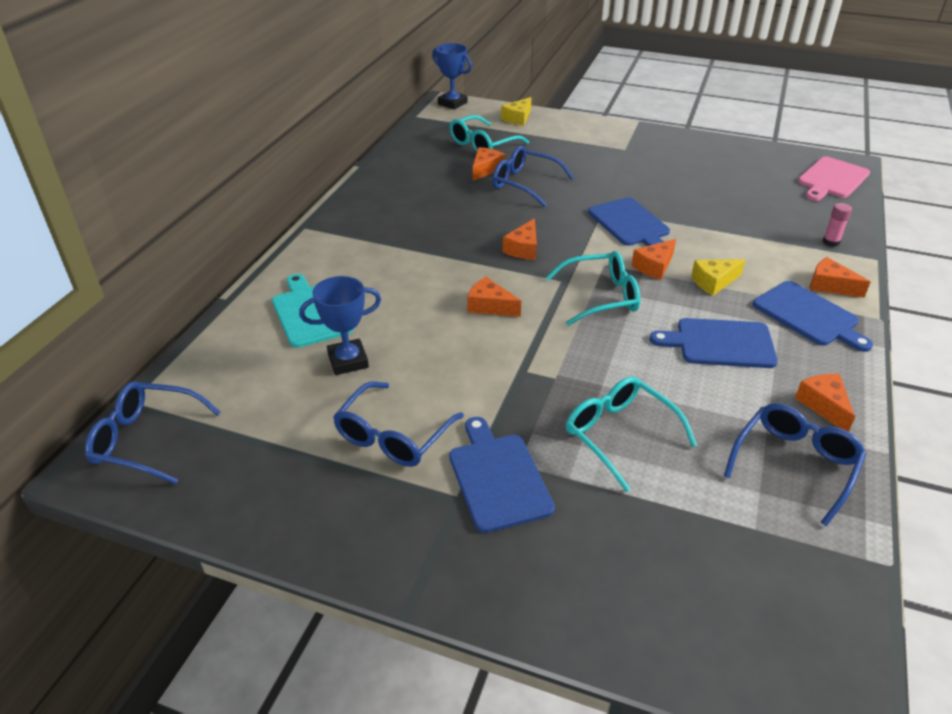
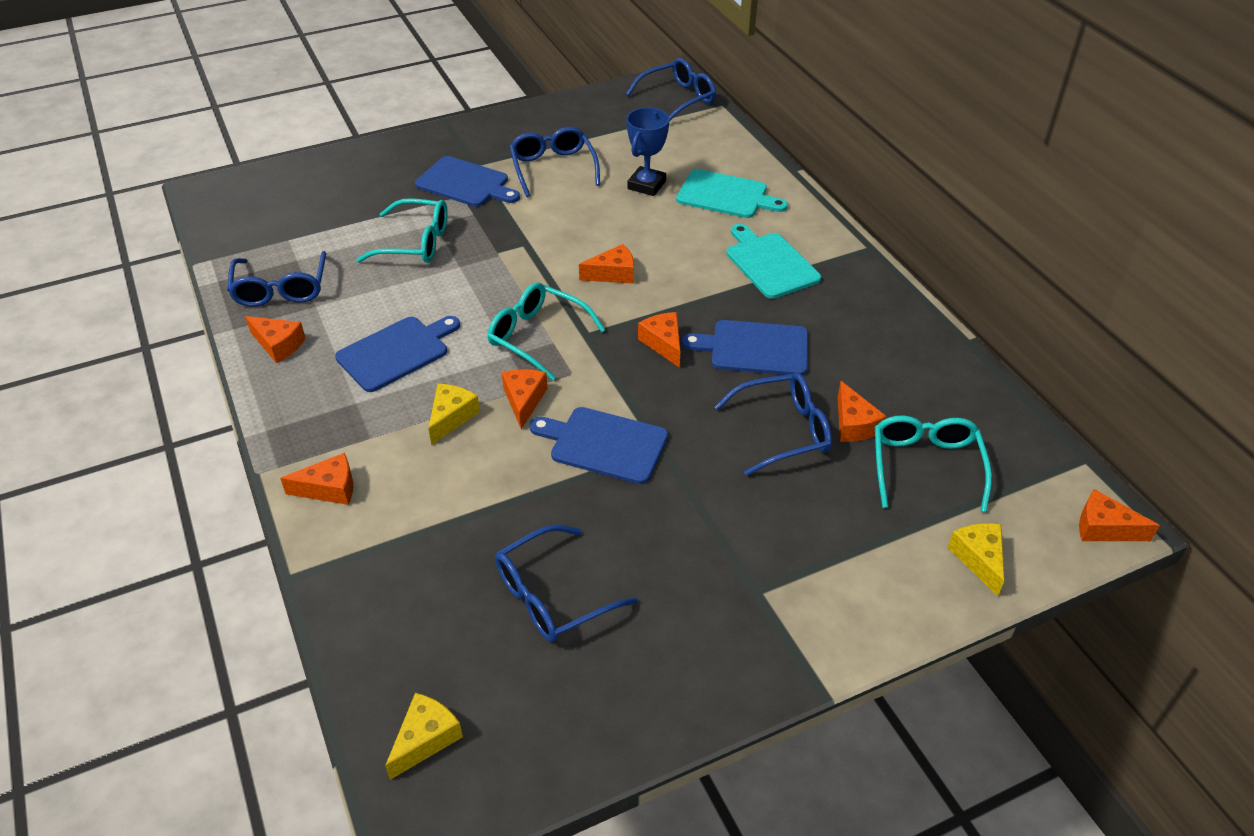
camera: 135 degrees right, 5 degrees up
blue trophy [432,43,472,110] -> orange cheese [1079,489,1160,541]
turquoise glasses [545,251,640,326] -> turquoise glasses turned 90 degrees clockwise [487,282,605,381]
blue cutting board [753,281,873,352] -> blue cutting board moved to [681,320,808,376]
pink cutting board [798,156,870,201] -> yellow cheese [385,693,463,780]
pink glue stick [823,203,852,247] -> none
none -> blue glasses [495,524,638,642]
none -> turquoise cutting board [726,224,821,299]

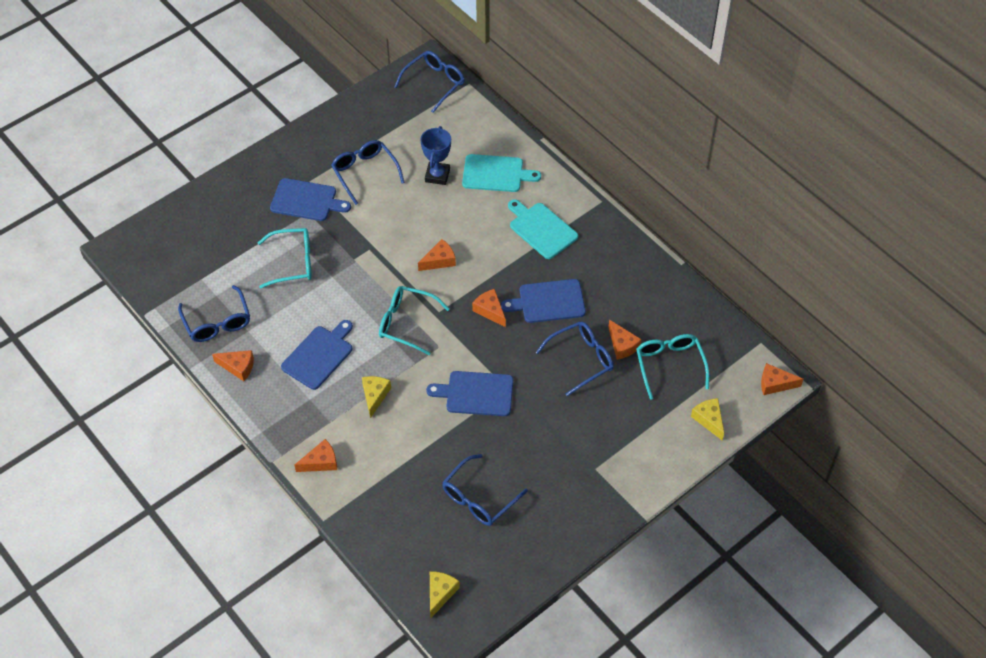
camera: 15 degrees left, 10 degrees up
orange cheese [502,369,548,429] -> none

